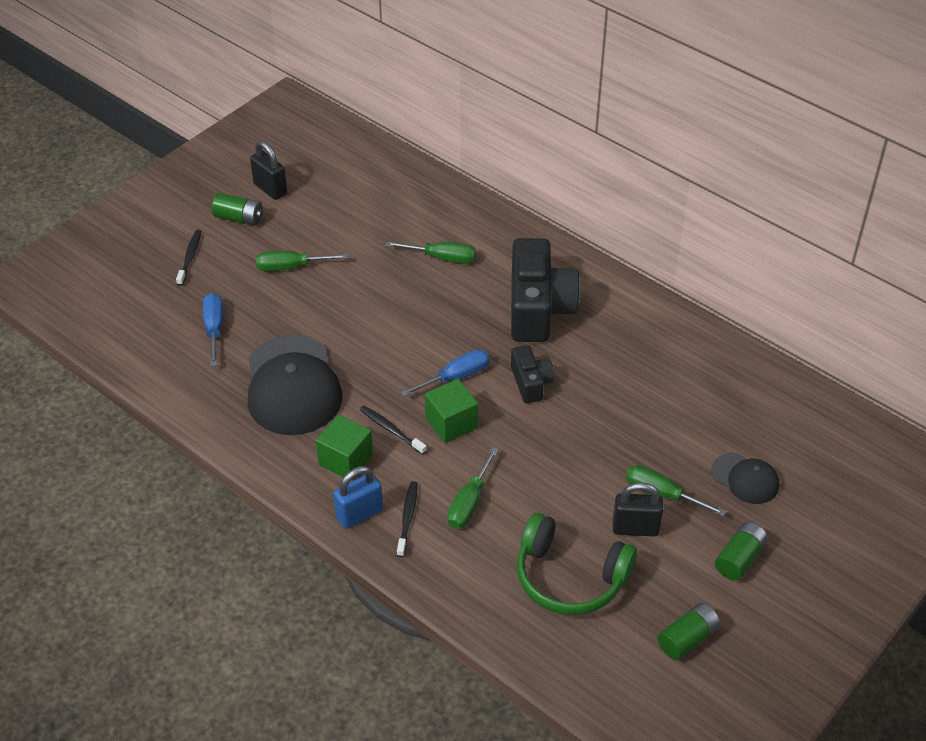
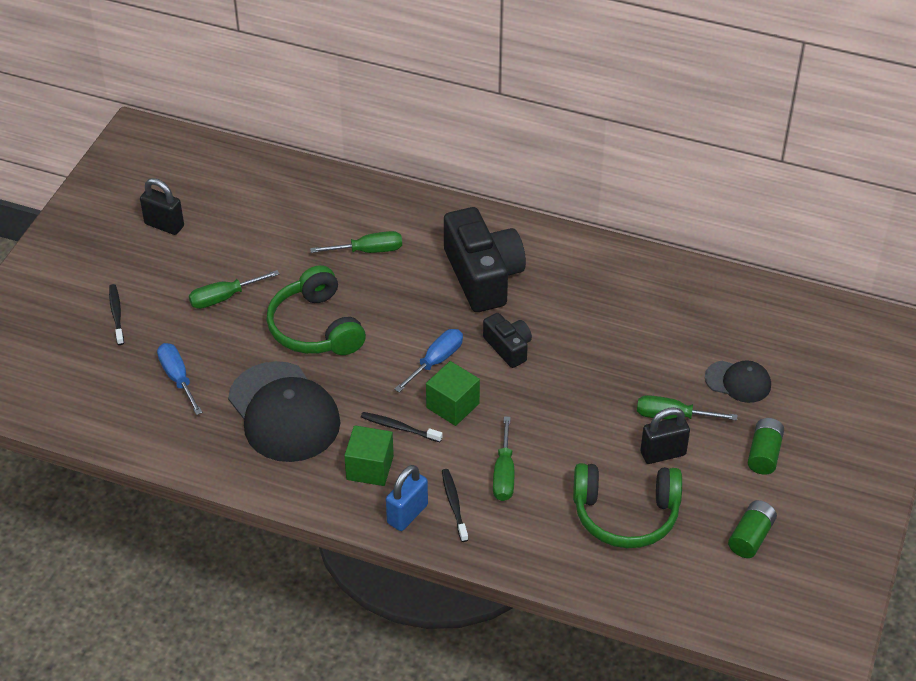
camera: 20 degrees left, 0 degrees up
green battery [212,193,263,226] -> none
none -> green headphones [266,265,366,355]

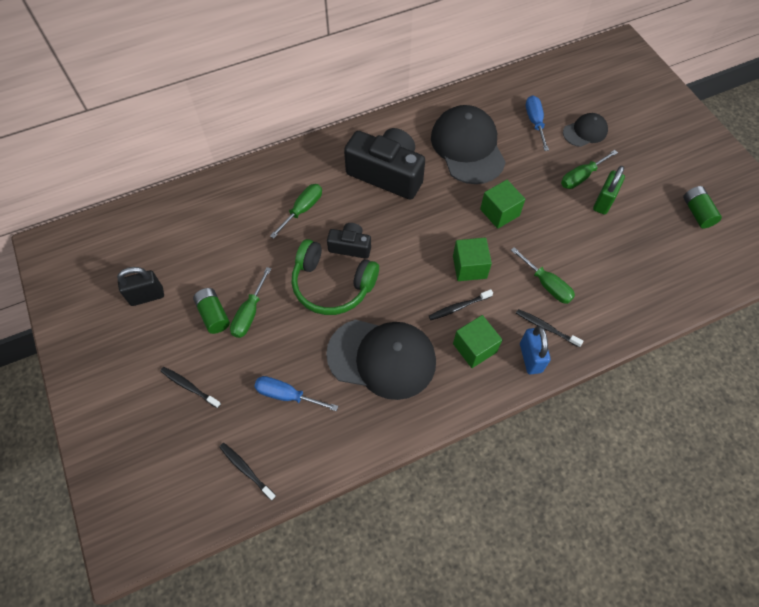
camera: 45 degrees left, 15 degrees up
blue screwdriver [394,329,463,392] -> blue screwdriver moved to [526,95,549,151]
black camera [483,313,532,368] -> black camera moved to [327,223,371,259]
green headphones [573,463,682,548] -> none
black padlock [640,407,690,464] -> green padlock [593,166,625,215]
green battery [748,418,784,475] -> green battery moved to [193,288,230,334]
none -> black toothbrush [219,443,276,501]
none -> black cap [431,105,506,184]
none -> green cube [480,180,525,229]

